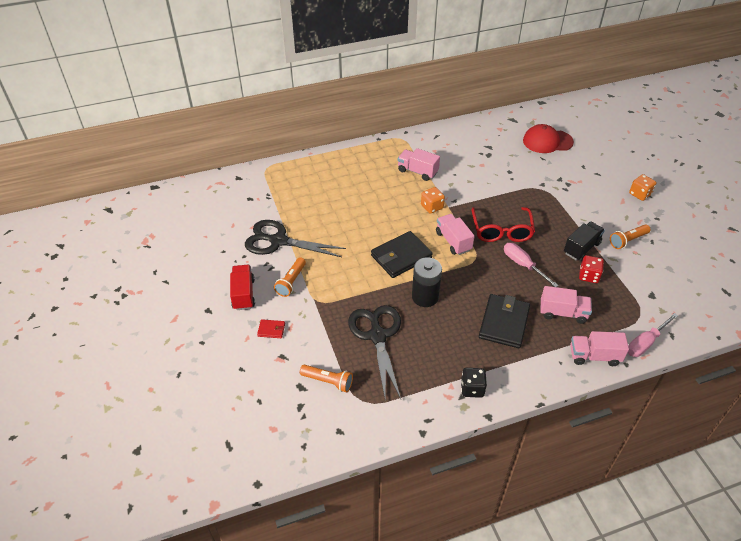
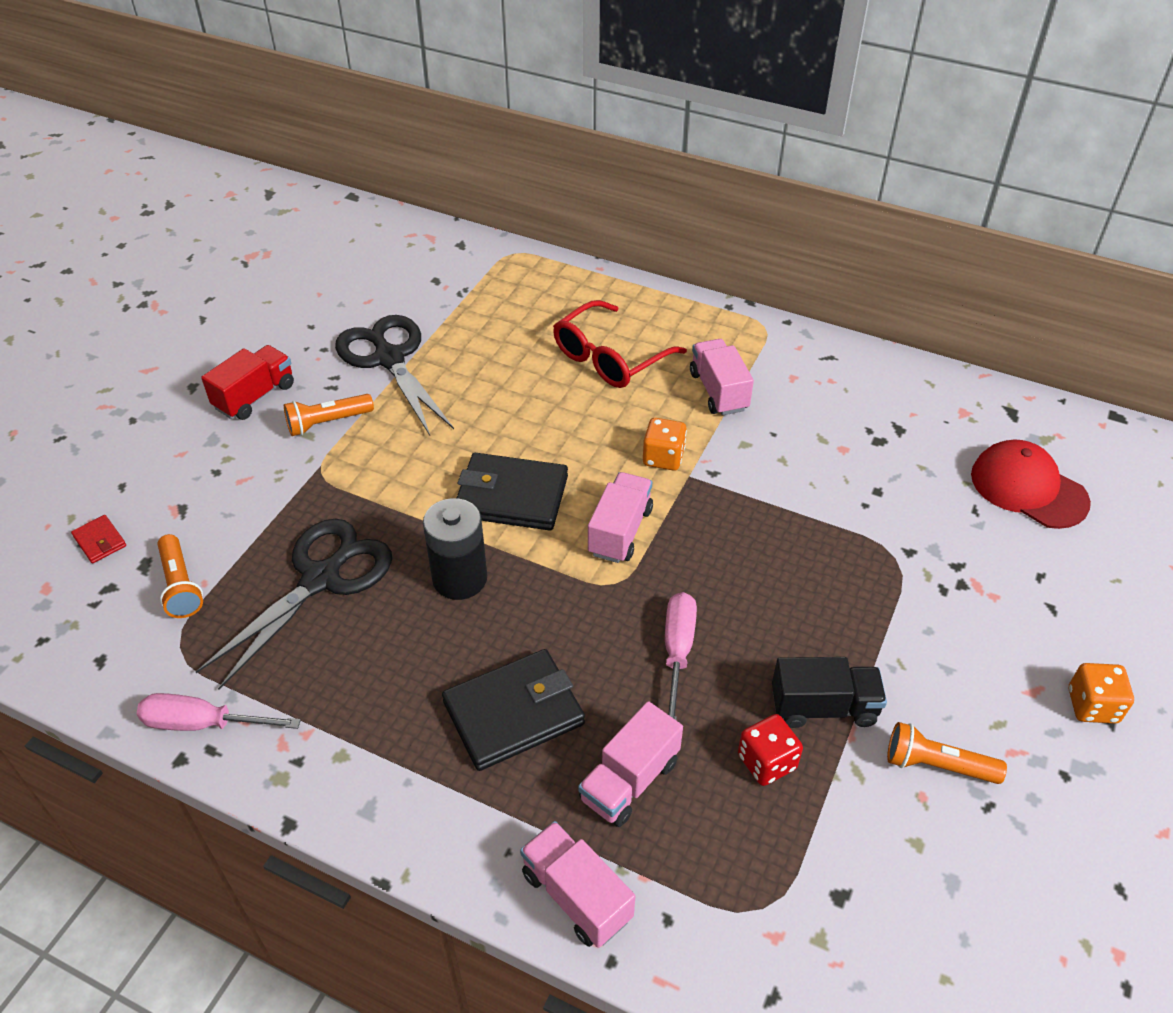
camera: 45 degrees right, 0 degrees up
red wallet [257,319,285,338] -> red wallet moved to [71,515,126,563]
black dice [461,368,487,398] -> none
red glasses [471,207,535,242] -> red glasses moved to [553,300,687,388]
pink truck [541,286,592,324] -> pink truck turned 75 degrees clockwise [578,701,683,827]
pink screwdriver [628,313,678,357] -> pink screwdriver moved to [137,693,301,731]

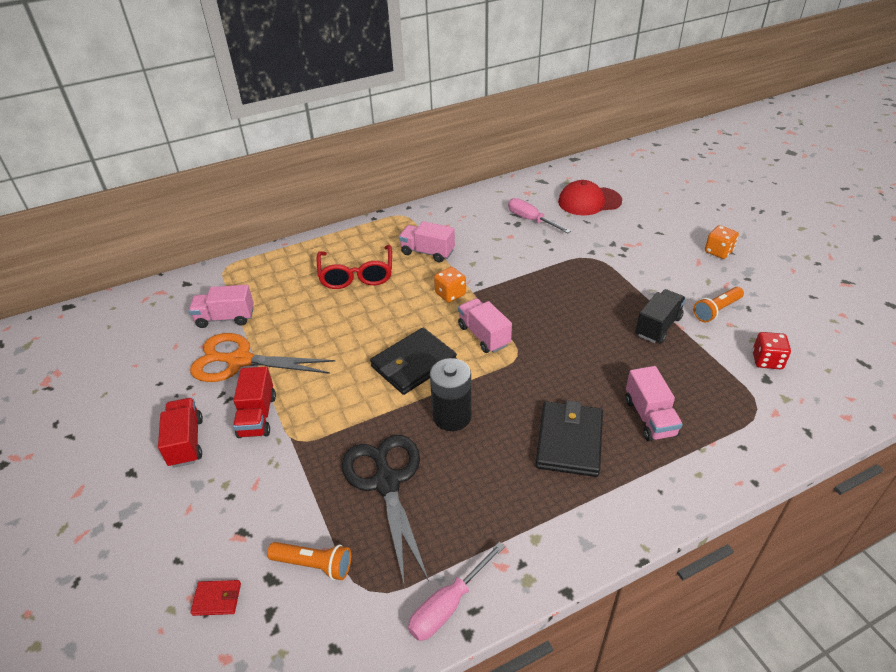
camera: 50 degrees left, 5 degrees down
orange flashlight [284,394,374,436] -> red truck [233,367,276,438]
black scissors [335,315,454,435] -> orange scissors [190,333,335,382]
pink truck [520,821,635,948] -> pink truck moved to [189,285,254,328]
pink screwdriver [665,592,697,721] -> pink screwdriver moved to [508,198,571,233]
red dice [738,714,803,786] -> red dice moved to [752,332,791,369]

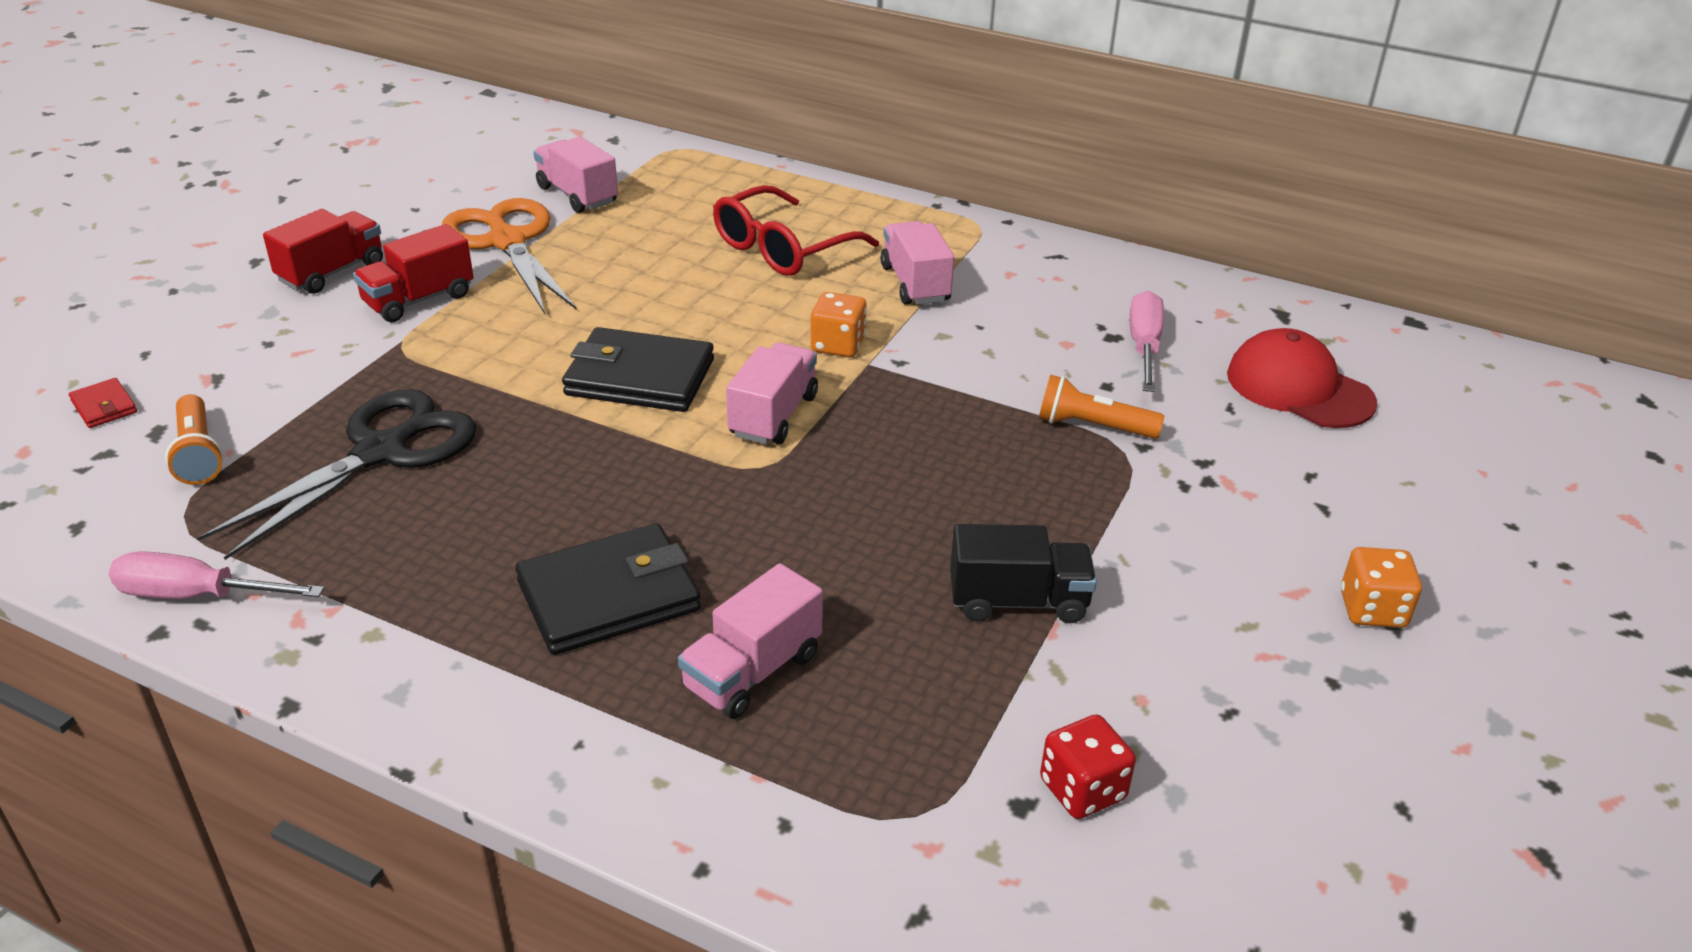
camera: 50 degrees right, 5 degrees down
black battery [430,358,472,431] -> none
orange flashlight [693,287,744,322] -> orange flashlight moved to [1039,375,1164,439]

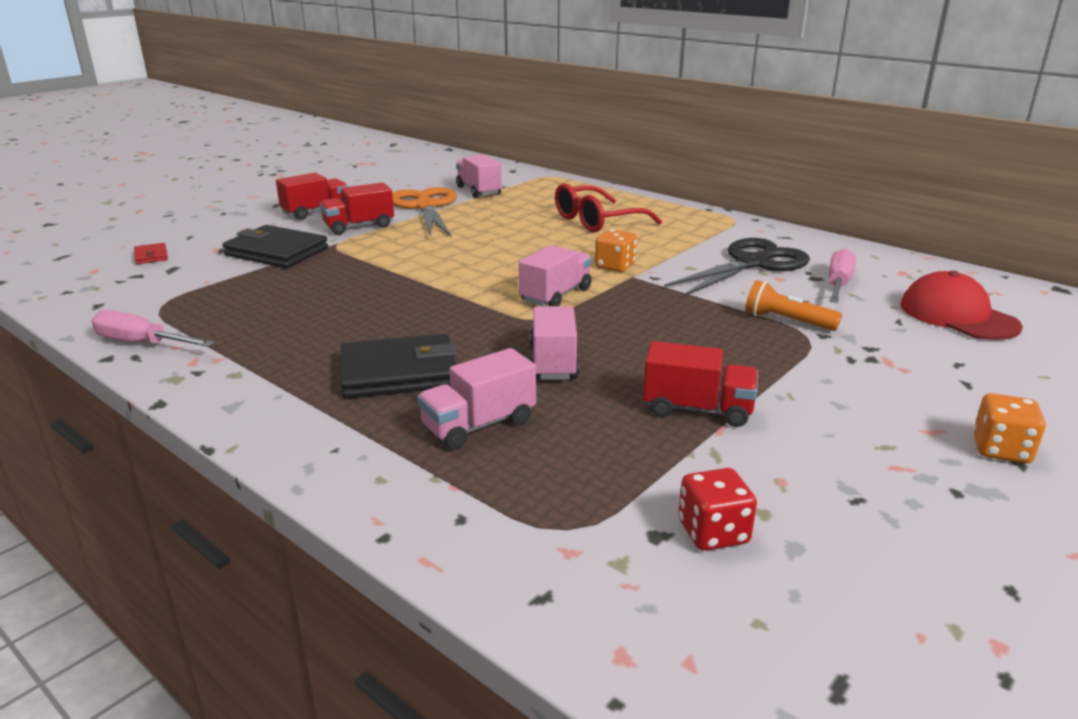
camera: 15 degrees right, 10 degrees down
orange flashlight [165,394,224,485] -> none
black scissors [198,389,476,560] -> black scissors moved to [664,238,810,297]
black wallet [562,327,714,412] -> black wallet moved to [222,225,328,268]
pink truck [881,221,954,305] -> pink truck moved to [530,306,579,380]
black truck [950,524,1097,623] -> red truck [643,341,758,427]

